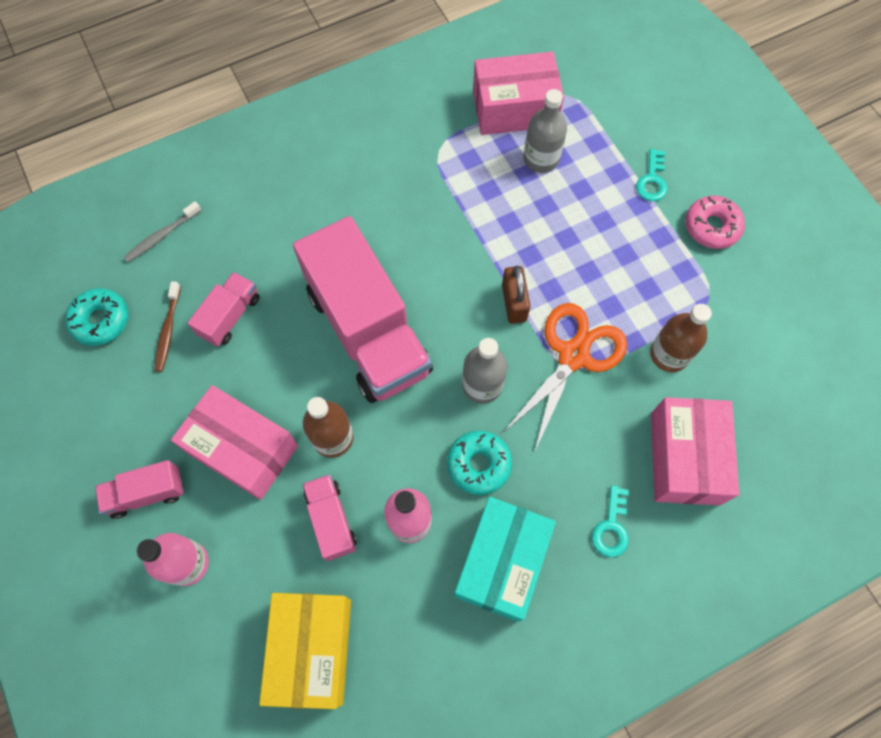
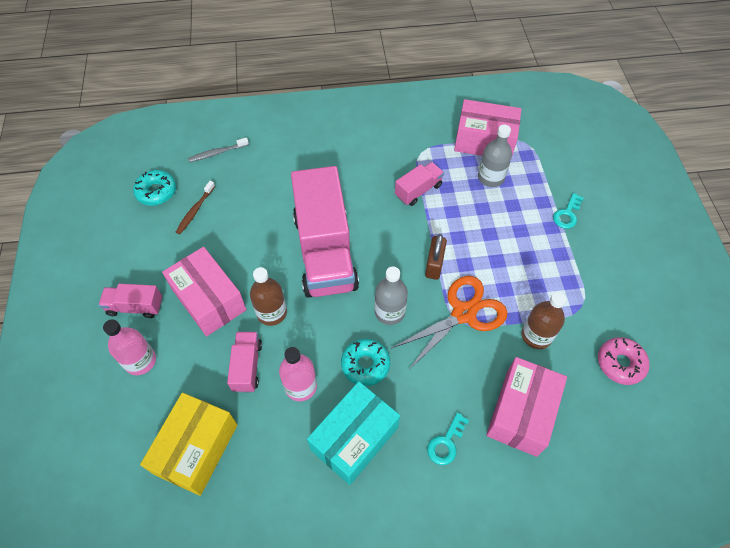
camera: 20 degrees right, 10 degrees down
pink truck [188,272,260,347] -> pink truck moved to [395,162,444,206]
pink donut [686,196,745,249] -> pink donut moved to [598,337,649,385]

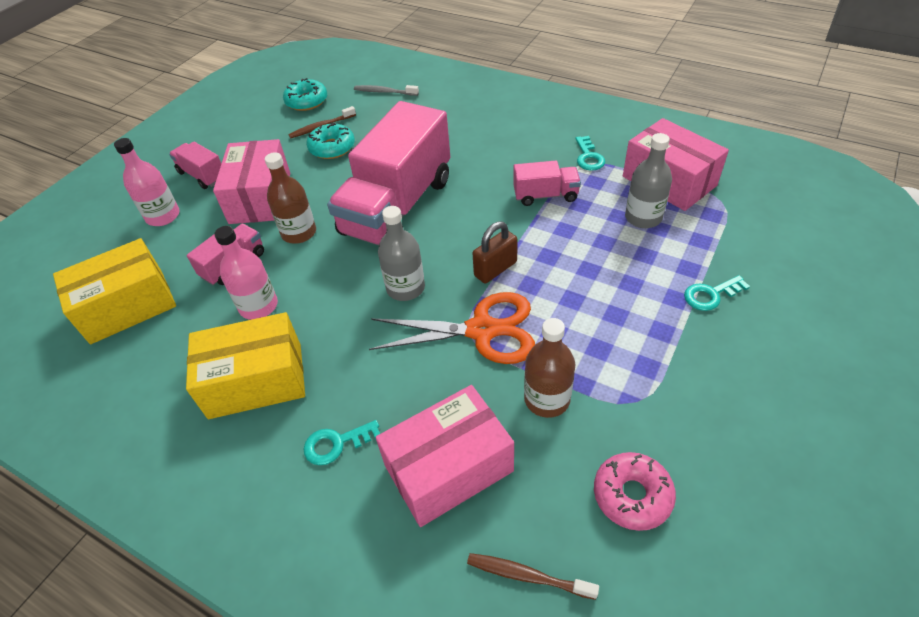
camera: 40 degrees right, 10 degrees down
turquoise box [307,381,400,485] -> yellow box [186,312,305,419]
turquoise donut [341,339,390,386] -> turquoise donut moved to [306,122,355,159]
none -> brown toothbrush [467,553,599,600]
none -> turquoise key [575,136,605,171]

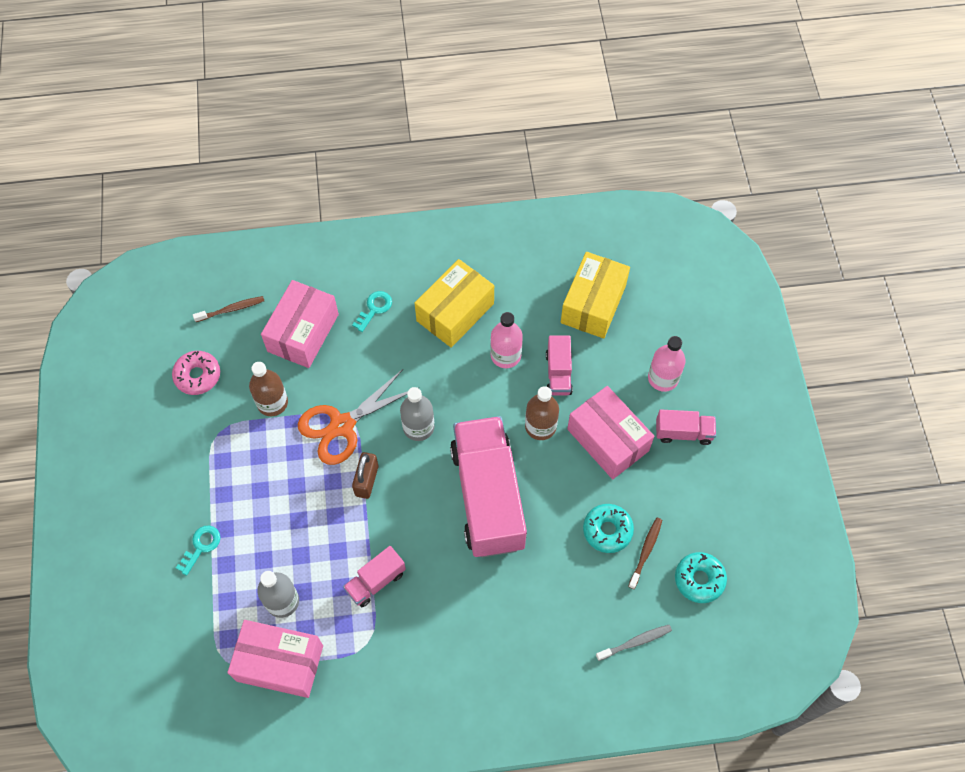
camera: 140 degrees right, 15 degrees up
turquoise key [575,136,605,171] -> none

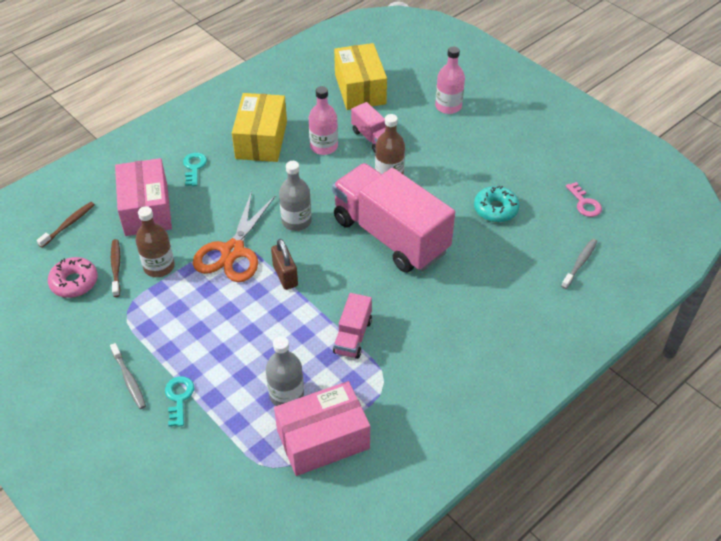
camera: 35 degrees left, 15 degrees down
pink box [567,386,654,479] -> none
brown toothbrush [628,518,662,589] -> brown toothbrush moved to [111,239,120,297]
pink truck [656,410,716,445] -> none
turquoise donut [675,552,727,603] -> pink key [566,182,602,217]
none -> grey toothbrush [110,343,146,409]

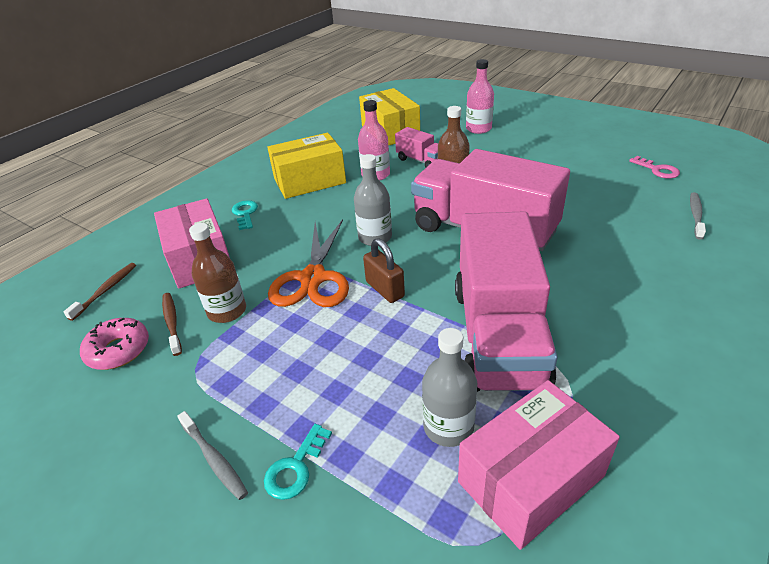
camera: 10 degrees left, 10 degrees down
turquoise key [165,376,194,427] -> turquoise key turned 135 degrees counterclockwise [264,424,332,500]
yellow box [232,93,287,162] -> yellow box turned 75 degrees clockwise [267,133,346,199]
pink truck [333,293,372,359] -> pink truck [455,212,558,392], size x2.23
turquoise donut [474,186,520,222] -> none

